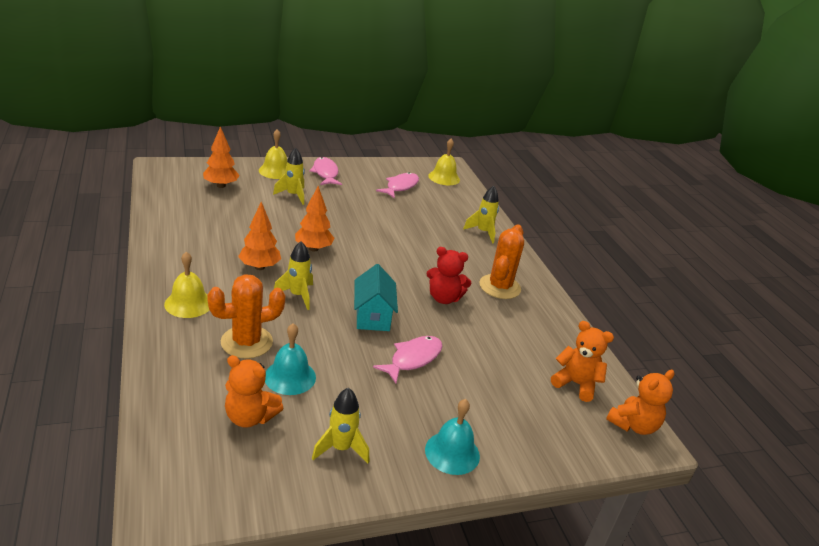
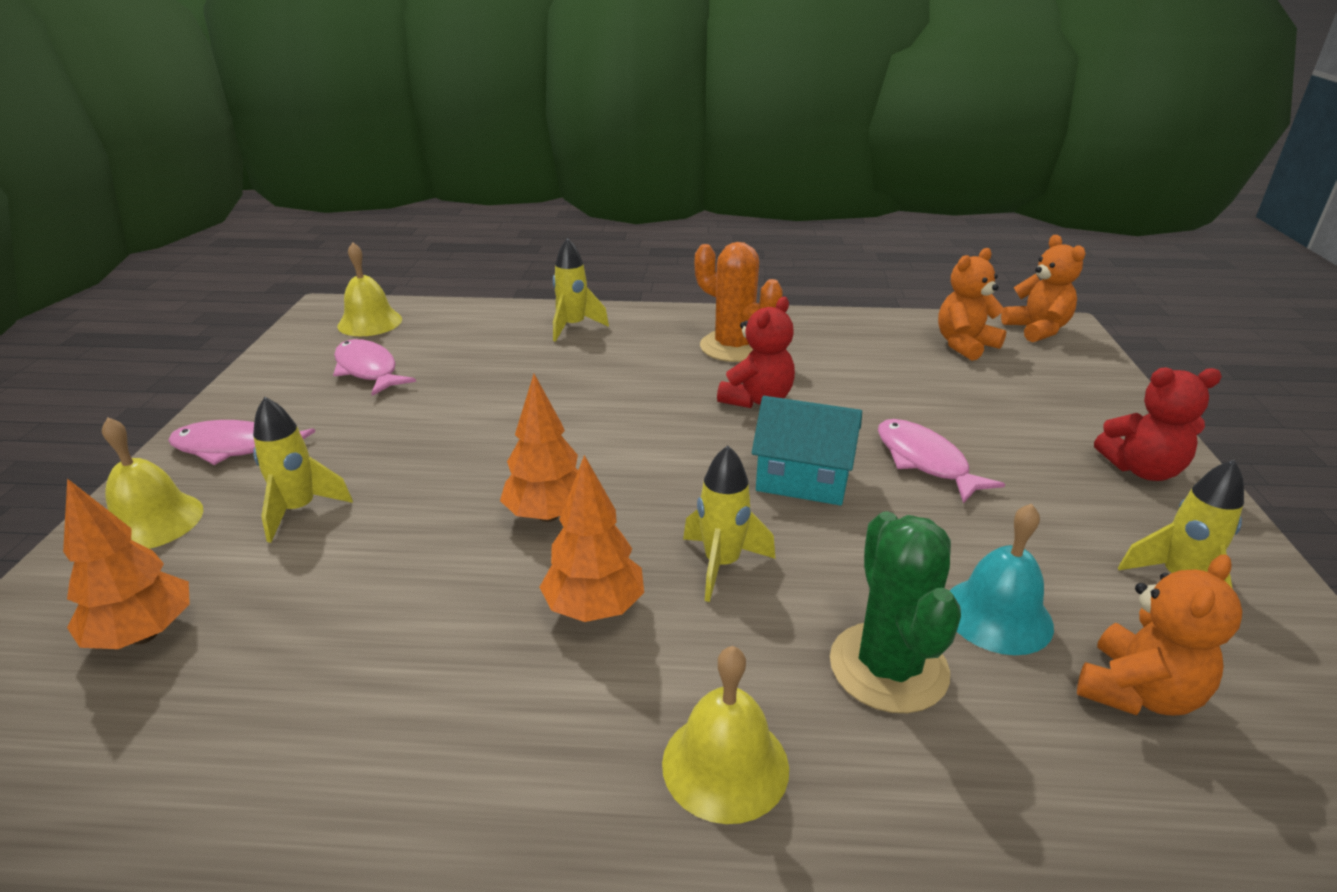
camera: 65 degrees left, 0 degrees up
orange cactus [207,274,285,359] -> green cactus [830,511,961,713]
turquoise bell [425,399,480,475] -> red teddy bear [1094,368,1222,481]

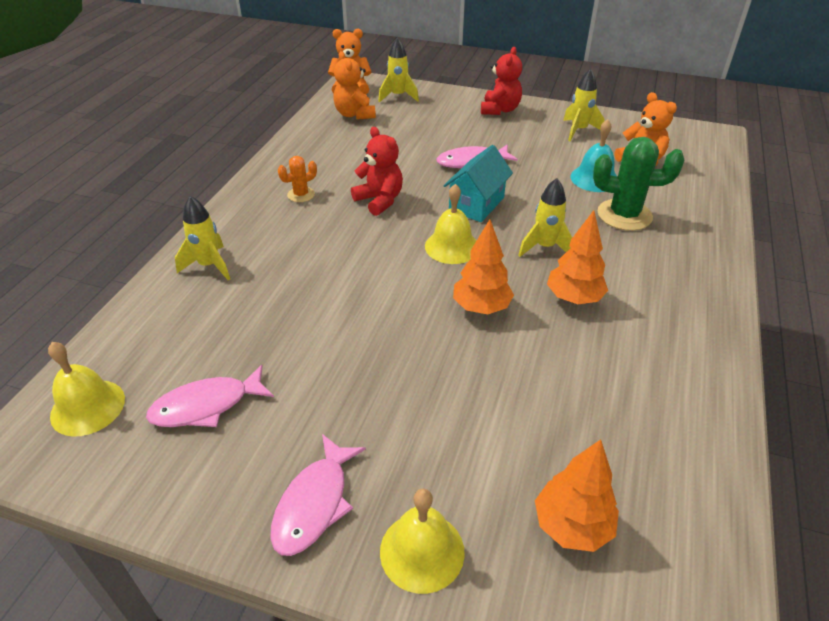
camera: 75 degrees left, 10 degrees up
yellow rocket [253,397,353,543] -> yellow rocket moved to [378,37,419,103]
yellow bell [662,646,789,824] -> yellow bell moved to [425,184,477,264]
orange cactus [695,242,783,362] -> orange cactus [278,156,317,202], size x0.53

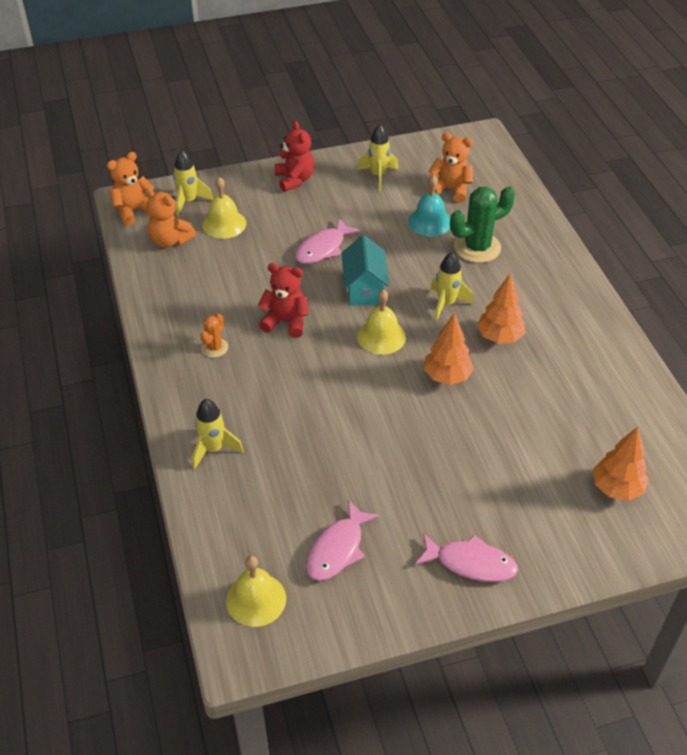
camera: 35 degrees left, 5 degrees up
pink fish [270,434,366,556] -> pink fish turned 60 degrees counterclockwise [415,533,518,582]
yellow bell [380,489,465,594] -> yellow bell moved to [203,177,247,239]

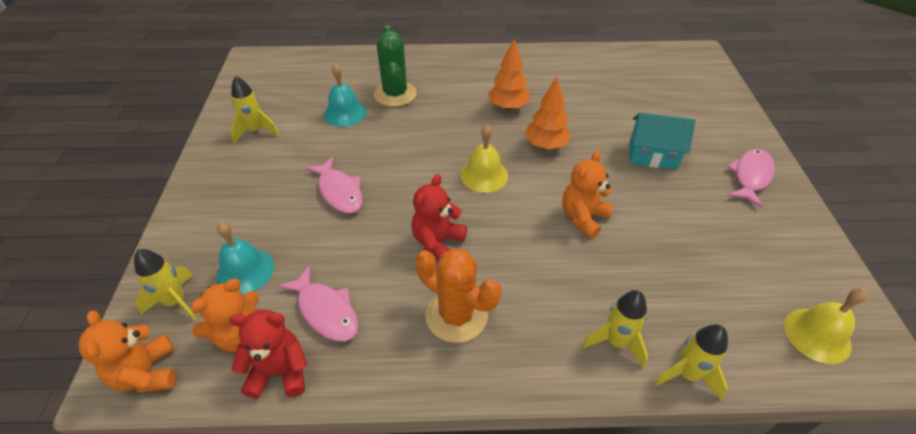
camera: 75 degrees left, 0 degrees up
orange cactus [200,314,228,358] -> orange cactus [415,248,501,343], size x1.89
yellow bell [203,177,247,239] -> turquoise bell [216,222,274,295]
red teddy bear [274,121,315,192] -> red teddy bear moved to [230,309,307,399]
pink fish [306,500,380,581] -> pink fish moved to [278,265,359,342]
turquoise house [341,235,389,306] -> turquoise house moved to [630,113,695,170]
orange teddy bear [428,133,473,203] -> orange teddy bear moved to [562,150,614,239]
yellow rocket [430,252,473,321] -> yellow rocket moved to [654,324,728,400]
orange tree [593,427,649,501] -> none

